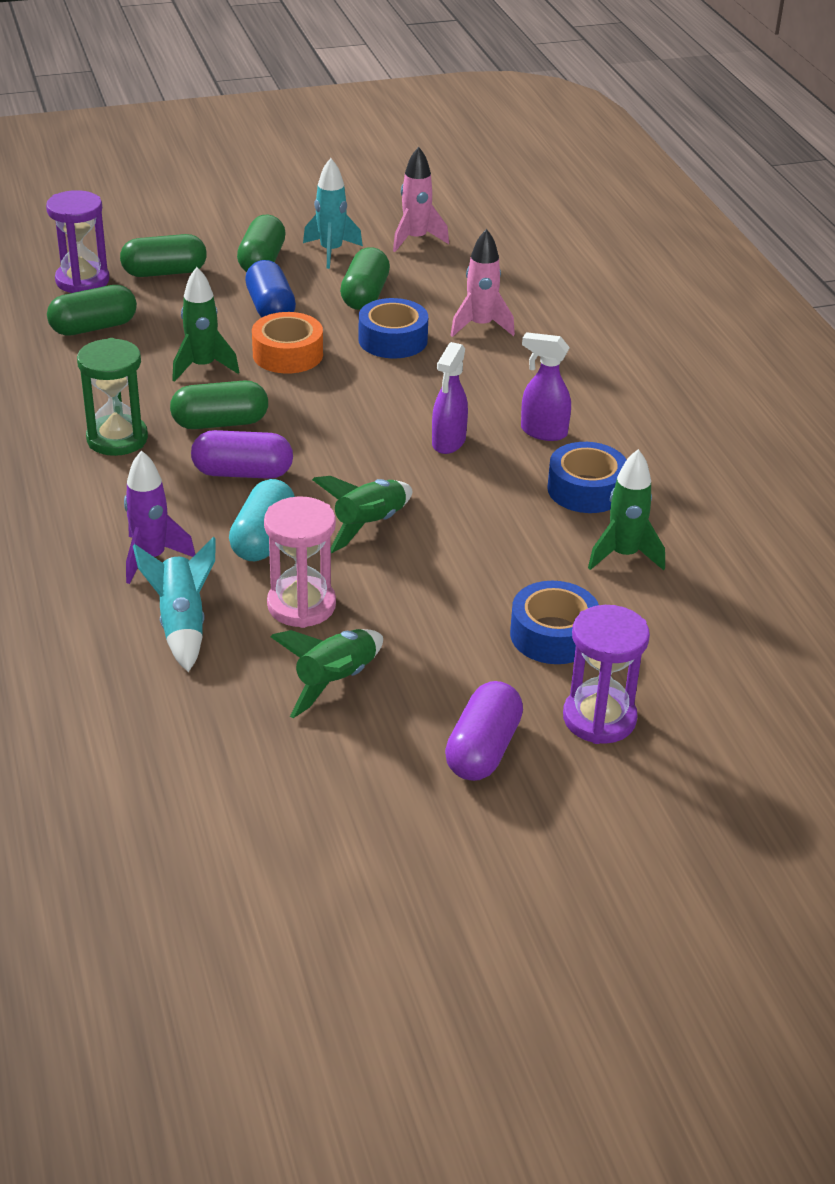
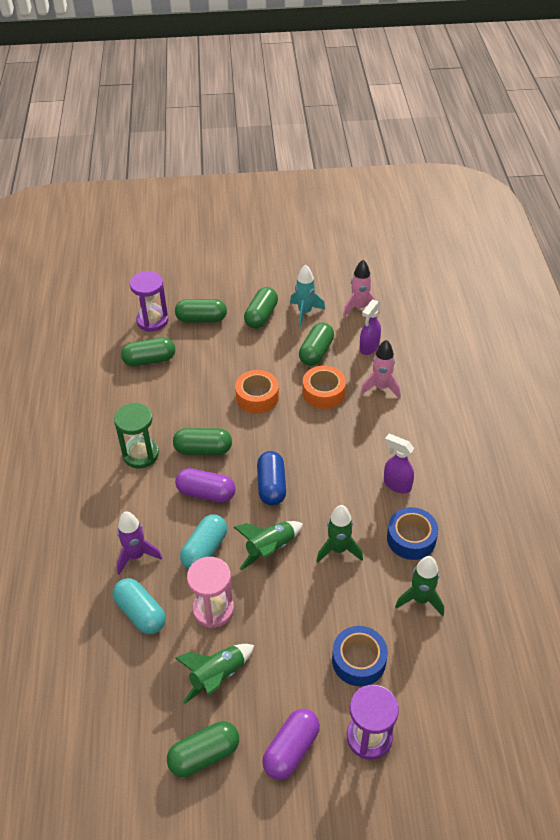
camera: 15 degrees right, 10 degrees up
turquoise rocket [133,537,216,672] -> turquoise capsule [113,578,166,635]
green rocket [172,267,239,382] -> green rocket moved to [316,505,363,563]
blue capsule [245,260,296,317] -> blue capsule moved to [257,451,286,506]
blue tape [359,298,428,358] -> orange tape [303,366,346,409]
purple spray bottle [432,342,468,454] -> purple spray bottle moved to [360,299,381,355]
none -> green capsule [167,721,239,777]

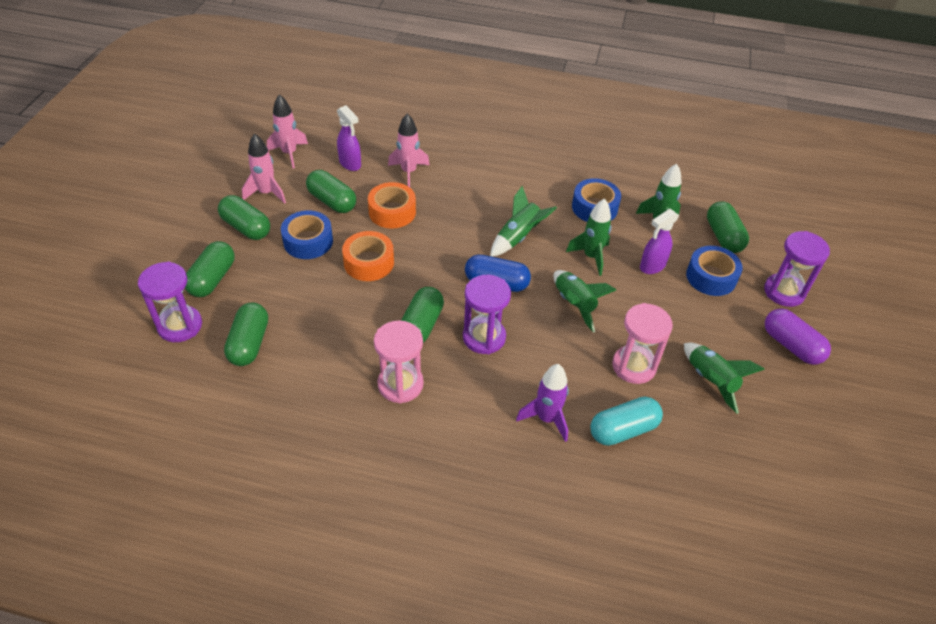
camera: 75 degrees left, 0 degrees up
green hourglass [114,402,159,468] -> pink hourglass [374,321,424,404]
green capsule [167,721,239,777] -> green capsule moved to [707,201,749,253]
purple capsule [175,468,236,503] -> purple hourglass [463,275,511,354]
turquoise capsule [180,514,227,569] -> none
turquoise rocket [290,264,325,327] -> pink rocket [242,133,286,204]
purple spray bottle [384,434,414,493] -> purple spray bottle moved to [640,209,679,274]
none -> blue tape [281,210,333,259]
none -> green rocket [490,186,557,257]

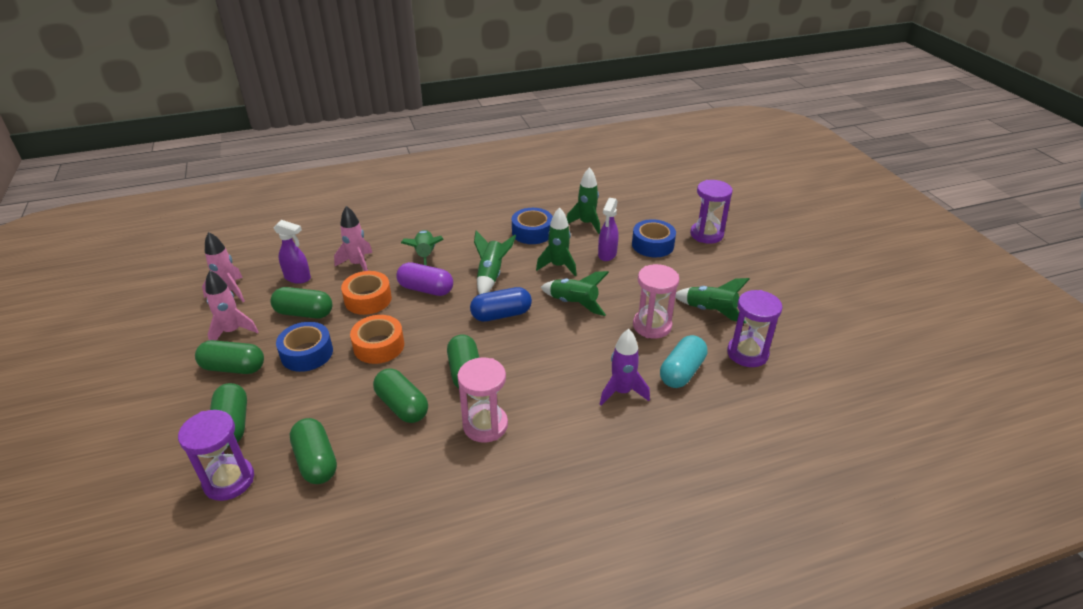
camera: 30 degrees left, 10 degrees down
purple hourglass [463,275,511,354] -> purple hourglass moved to [727,290,783,367]
green capsule [707,201,749,253] -> green capsule moved to [373,368,428,423]
purple capsule [765,308,831,365] -> purple capsule moved to [396,262,453,296]
none -> green rocket [401,230,444,266]

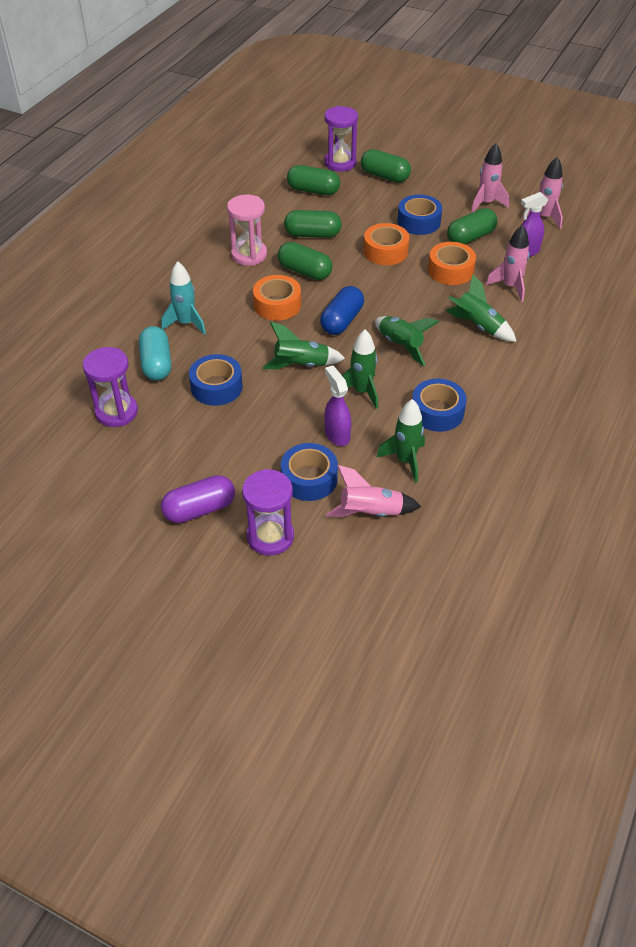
camera: 135 degrees right, 10 degrees up
green capsule [195,340,264,374] -> none
purple capsule [396,262,453,296] -> purple capsule moved to [161,475,235,523]
purple rocket [600,329,650,406] -> turquoise rocket [161,261,206,335]
pink hourglass [633,264,679,338] -> blue tape [189,354,243,406]
green rocket [675,278,750,324] -> none
none -> orange tape [253,275,301,321]
none -> pink rocket [326,465,421,517]

